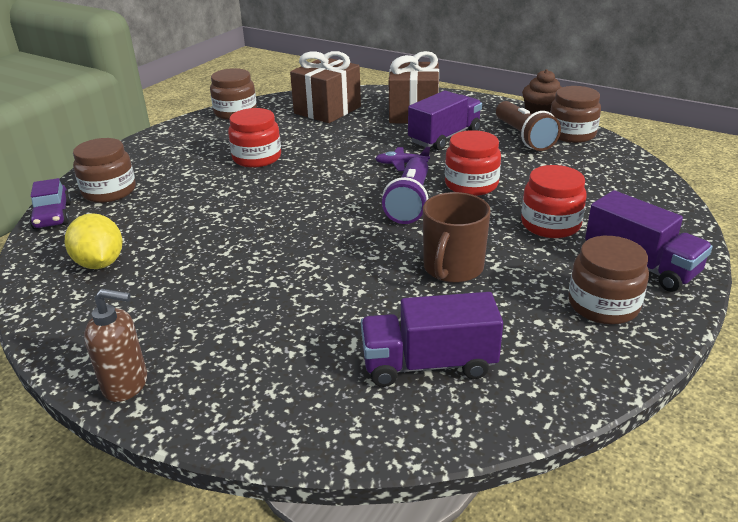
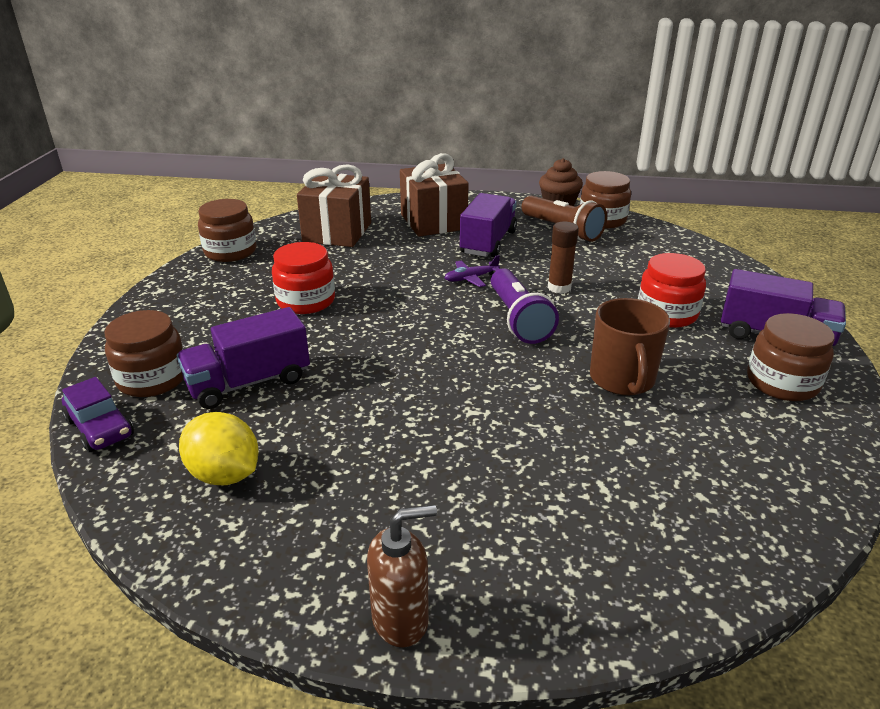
camera: 25 degrees left, 0 degrees up
purple truck [361,292,503,387] -> purple truck moved to [177,307,310,409]
red jar [445,130,501,196] -> brown glue stick [548,221,579,294]

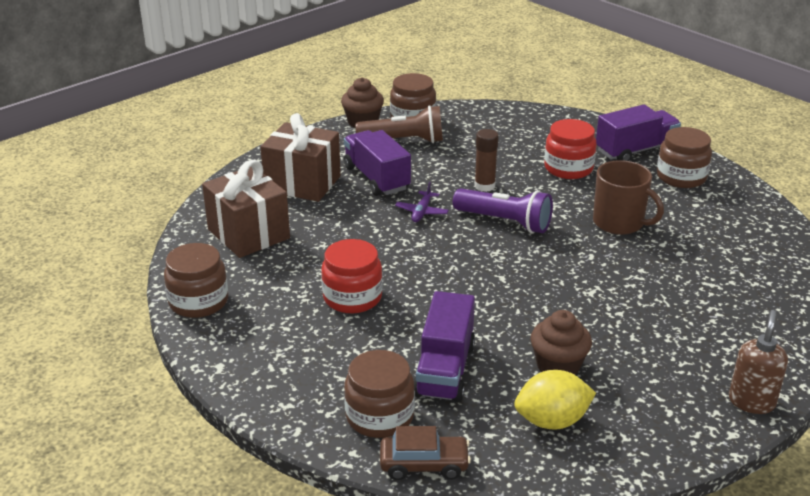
camera: 50 degrees left, 0 degrees up
purple car [62,377,134,452] -> brown car [380,426,471,480]
none -> brown cupcake [531,310,592,375]

